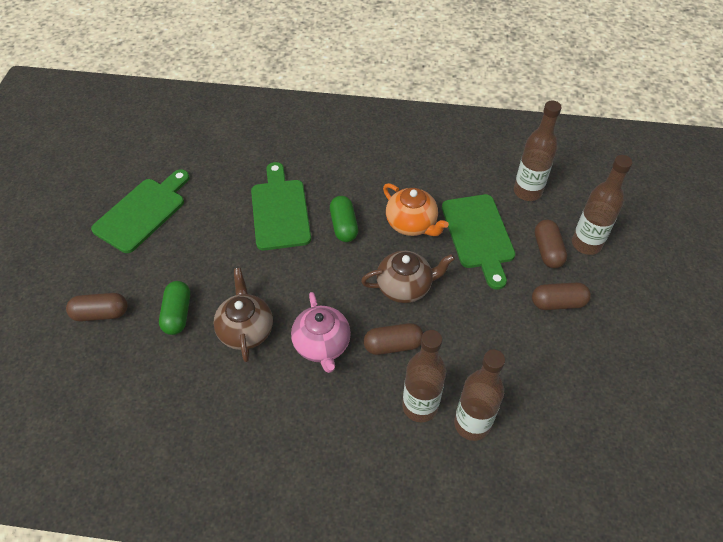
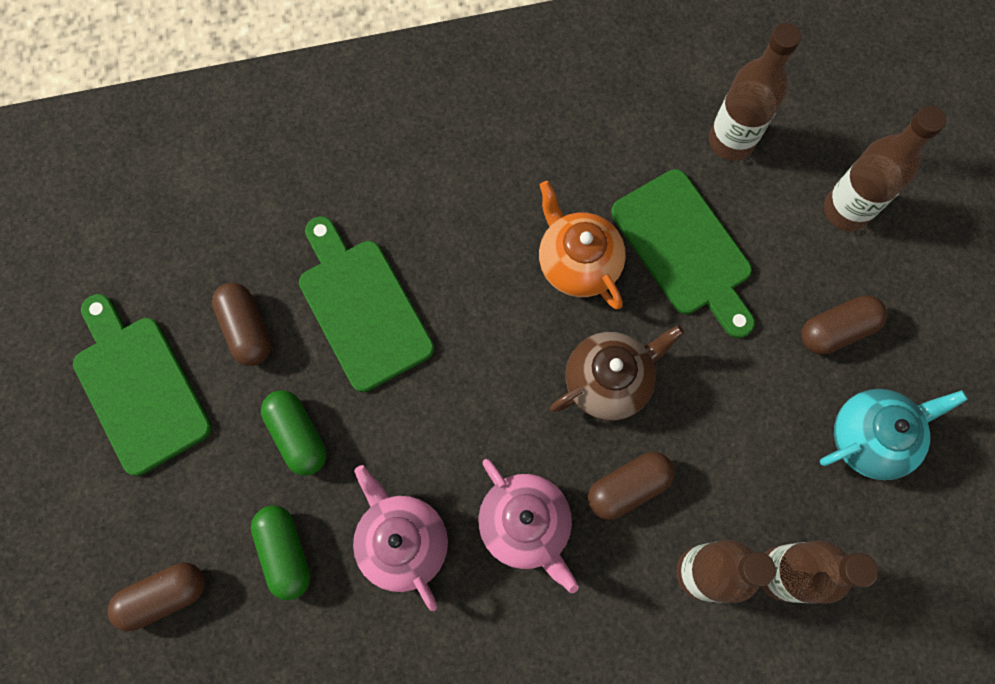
camera: 20 degrees left, 20 degrees up
green cutting board [91,170,190,253] -> green cutting board turned 45 degrees counterclockwise [73,294,212,476]
brown teapot [213,268,273,362] -> pink teapot [353,465,448,611]
green capsule [330,196,358,242] -> green capsule moved to [261,390,326,476]
orange teapot [383,183,449,236] -> orange teapot turned 150 degrees counterclockwise [539,181,626,309]
brown capsule [534,220,567,268] -> brown capsule moved to [212,283,271,366]
none -> turquoise teapot [820,389,968,480]

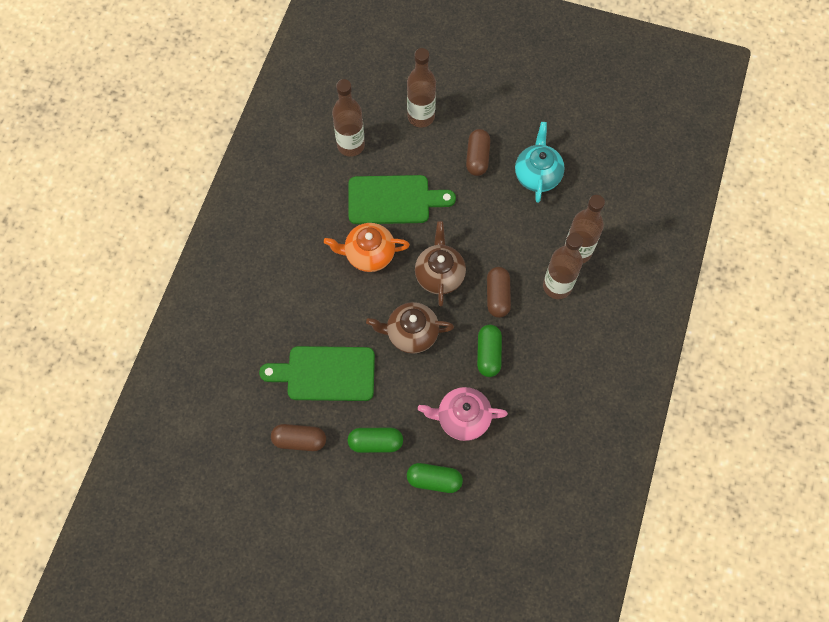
camera: 60 degrees left, 5 degrees down
green cutting board [73,294,212,476] -> none
brown capsule [108,563,205,631] -> none
pink teapot [478,459,579,594] -> green capsule [477,325,502,377]
none -> brown teapot [366,302,454,354]

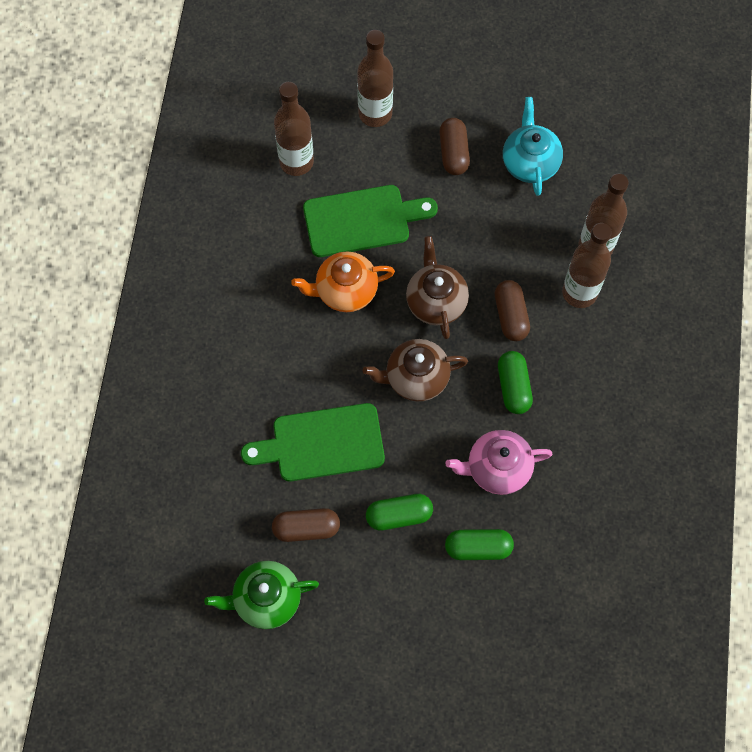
camera: 10 degrees left, 0 degrees up
none -> green teapot [204,561,319,629]

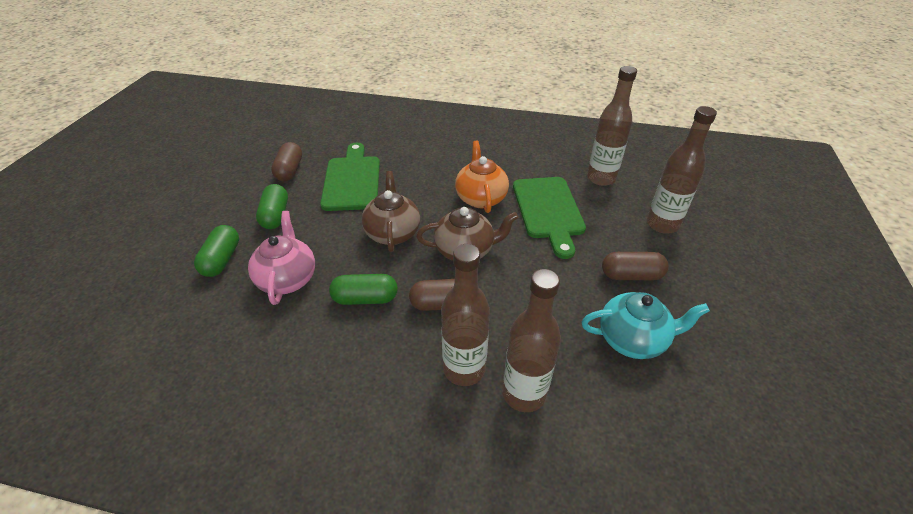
camera: 95 degrees right, 25 degrees down
green teapot [204,561,319,629] -> none

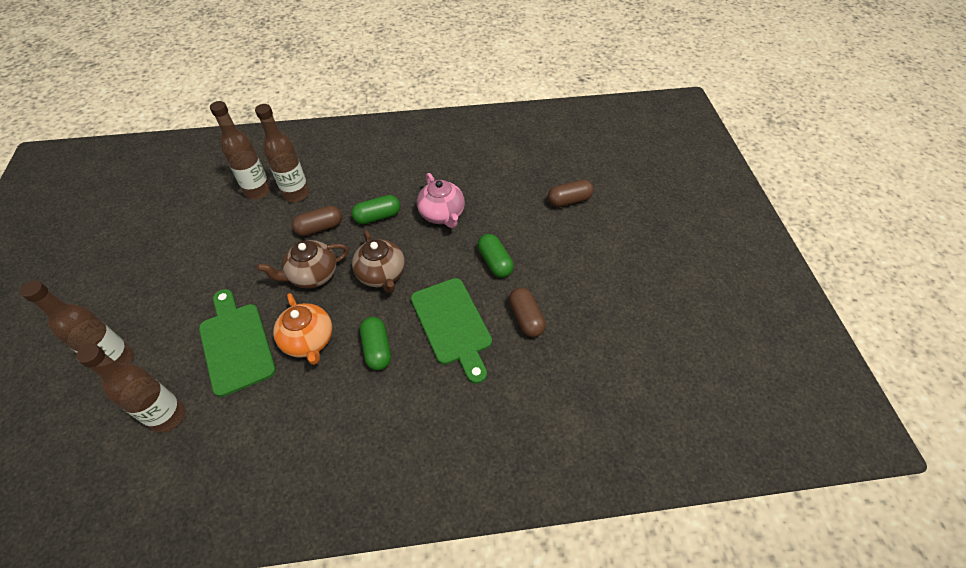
camera: 160 degrees right, 10 degrees up
green capsule [194,225,239,277] -> green capsule moved to [360,317,391,370]
turquoise teapot [581,292,710,359] -> none
brown capsule [602,252,669,280] -> brown capsule moved to [548,179,594,207]

